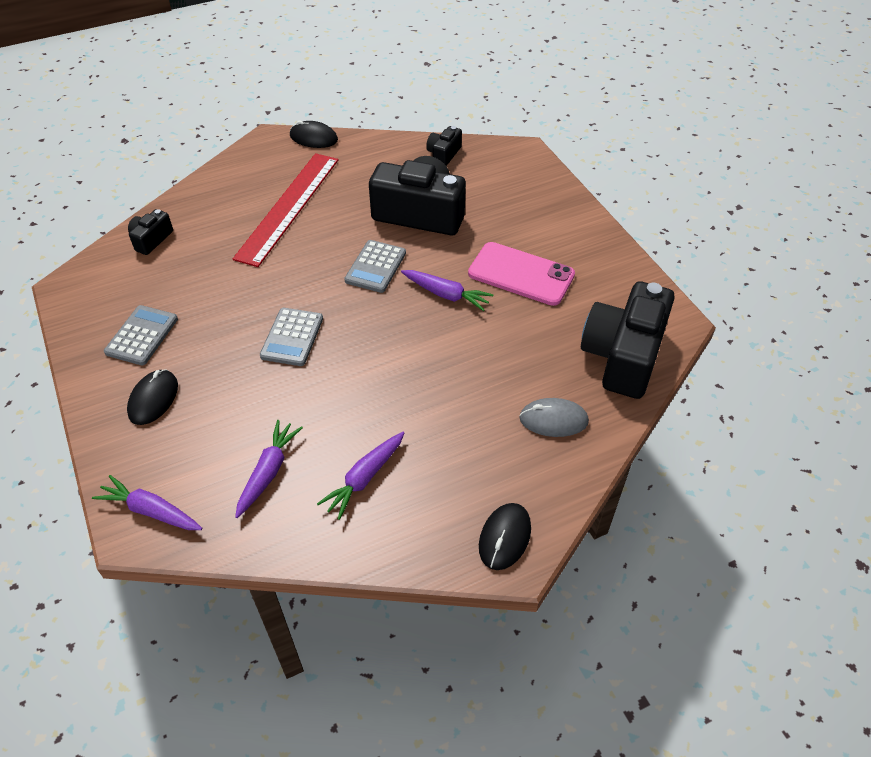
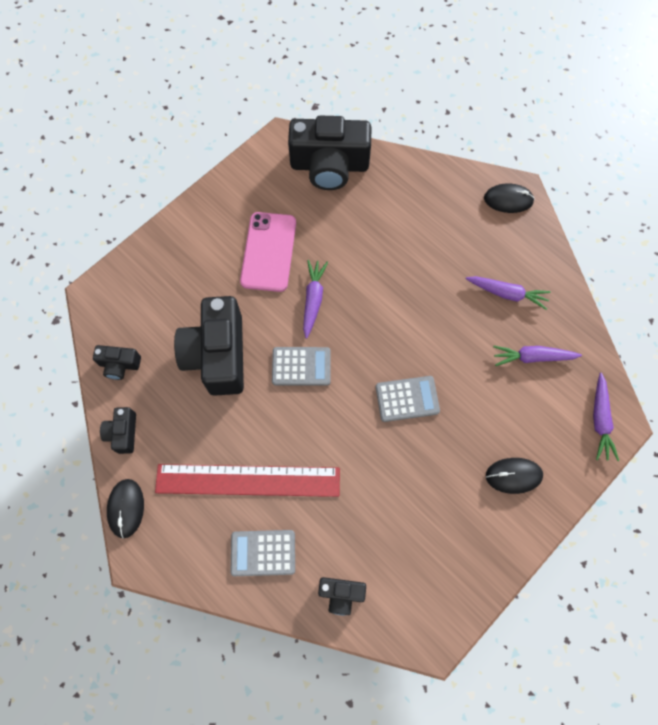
camera: 110 degrees left, 20 degrees up
grey calculator [104,305,178,365] -> grey calculator moved to [231,530,295,576]
grey mouse [519,398,589,437] -> none
none -> black camera [100,407,136,454]

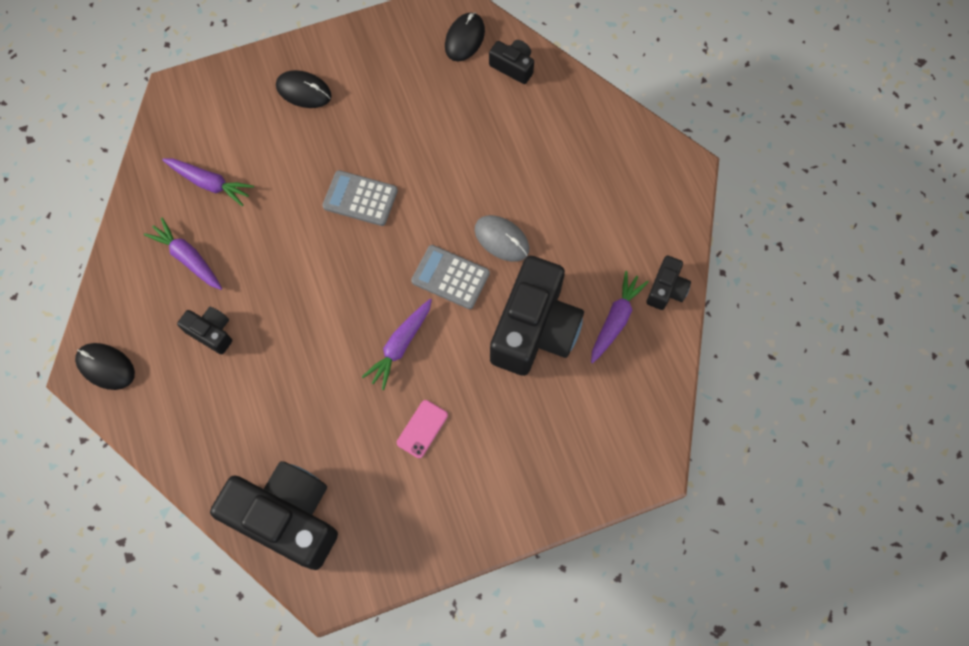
camera: 155 degrees left, 0 degrees up
black camera [93,345,141,380] -> black camera moved to [177,307,232,354]
black mouse [107,479,144,538] -> black mouse moved to [445,13,485,61]
red ruler [155,464,340,497] -> none
grey calculator [231,530,295,576] -> none
pink phone [240,212,296,292] -> pink phone [397,400,448,458], size x0.49
purple carrot [593,373,619,461] -> purple carrot moved to [591,271,649,364]
none -> grey mouse [474,215,529,262]

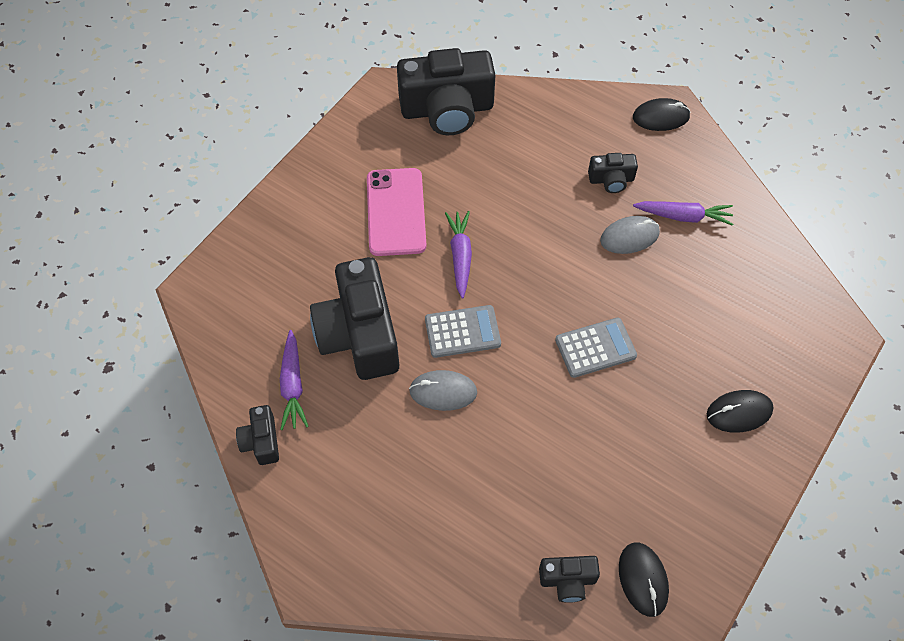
camera: 145 degrees right, 10 degrees down
purple carrot [162,158,254,206] -> none
pink phone [397,400,448,458] -> pink phone [367,168,427,256], size x2.03
none -> grey mouse [600,216,660,254]

